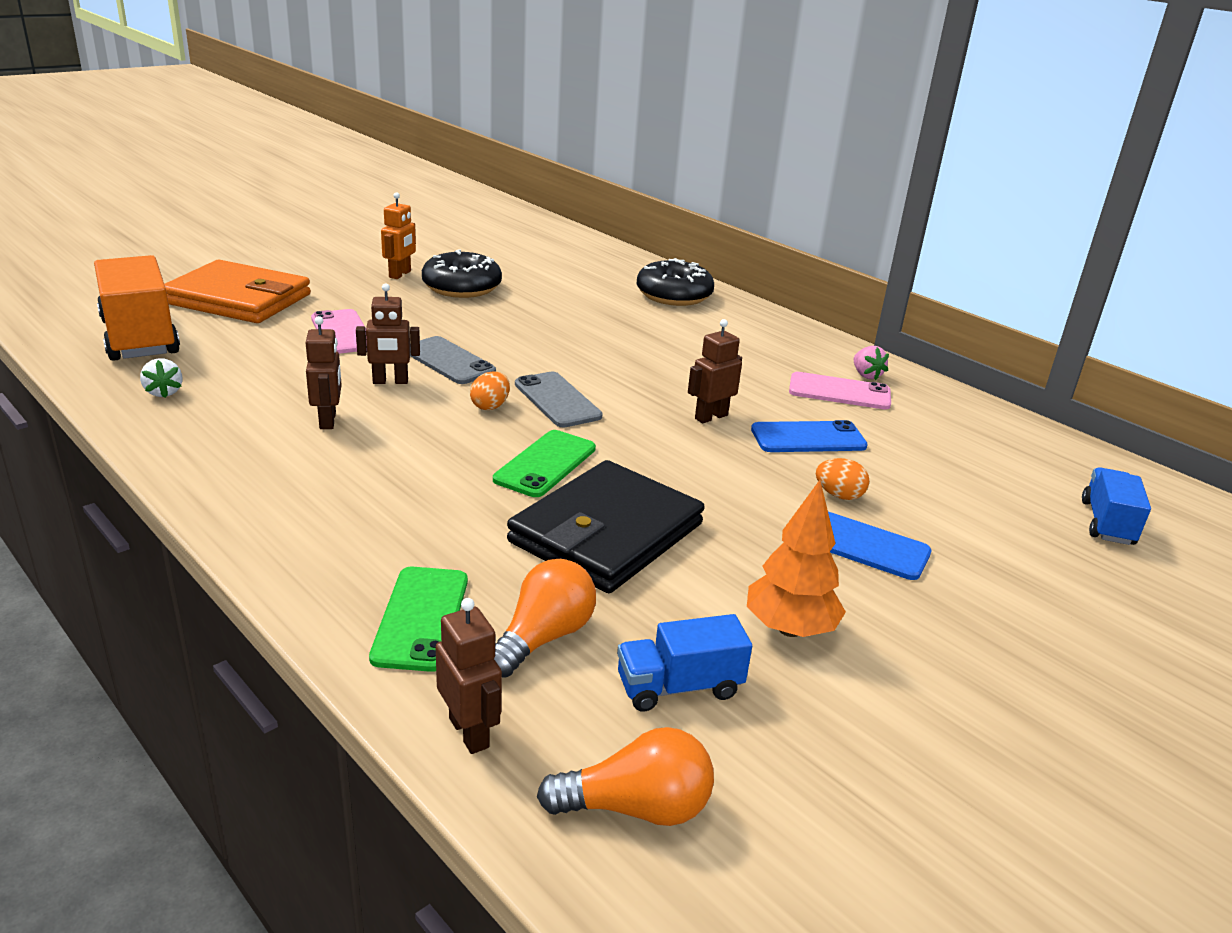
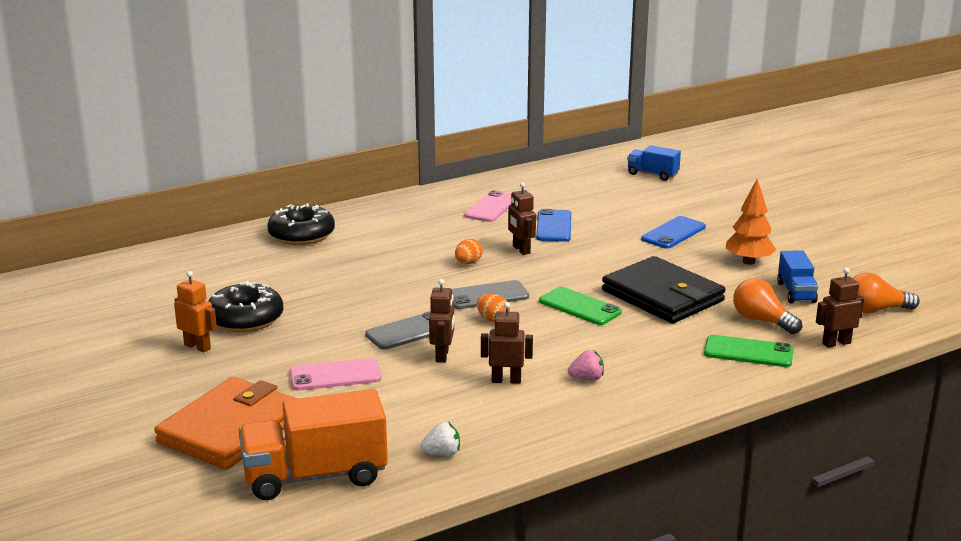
camera: 75 degrees left, 5 degrees down
orange light bulb [537,727,714,826] -> orange light bulb turned 105 degrees counterclockwise [853,272,920,313]
orange egg [816,458,869,500] -> orange egg moved to [455,239,483,264]
pink strawberry [854,346,889,380] -> pink strawberry moved to [567,350,604,381]

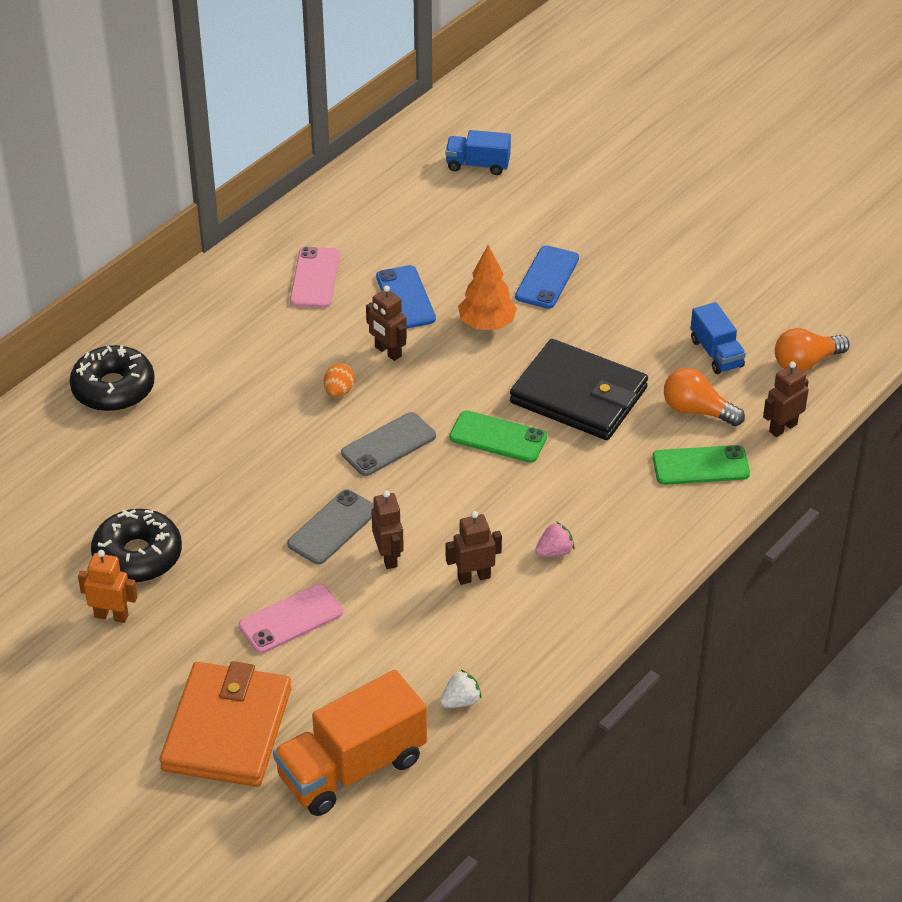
camera: 20 degrees left, 20 degrees up
orange egg [477,294,510,322] -> none
orange tree [726,178,776,265] -> orange tree moved to [458,245,517,330]

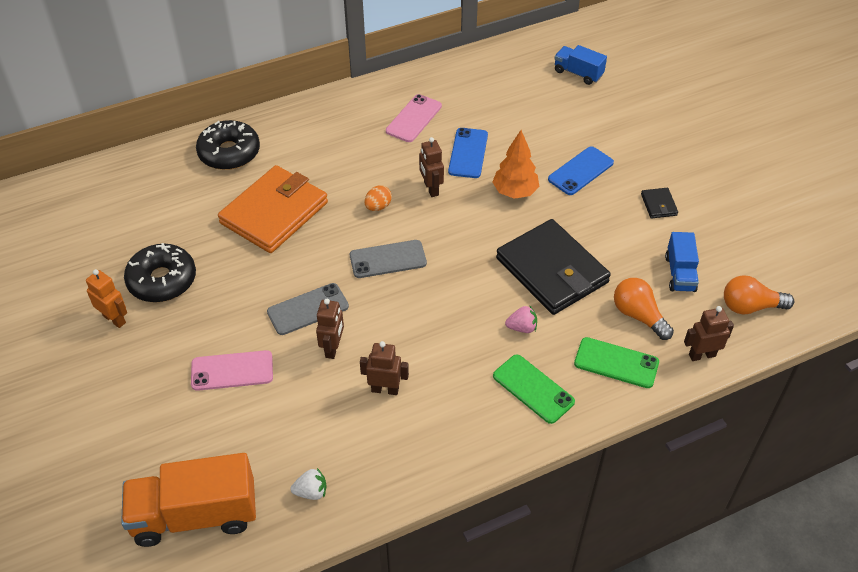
camera: 25 degrees right, 5 degrees up
orange wallet [160,661,291,787] -> orange wallet moved to [218,165,328,253]
green phone [449,410,547,463] -> green phone moved to [493,355,575,424]
pink strawberry [535,522,574,557] -> pink strawberry moved to [505,306,537,333]
none -> black wallet [641,188,678,219]

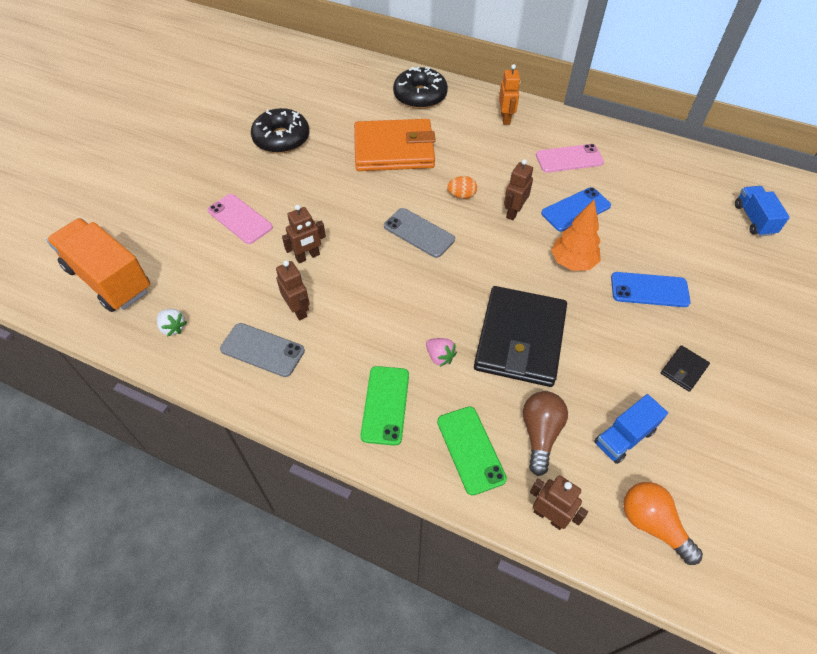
camera: 50 degrees right, 5 degrees up
orange robot [86,269,127,328] -> orange robot moved to [499,64,520,125]
grey phone [267,283,349,335] -> grey phone moved to [220,323,305,377]
orange light bulb [614,278,674,340] -> brown light bulb [523,391,568,476]

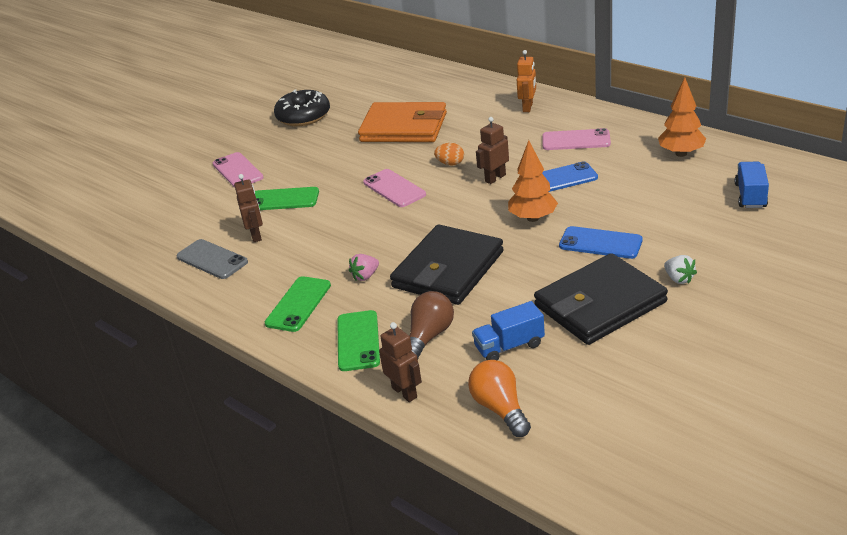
camera: 20 degrees right, 20 degrees down
orange truck [47,218,150,312] -> none
white strawberry [157,309,187,337] -> white strawberry moved to [664,255,697,284]
brown robot [282,205,326,263] -> green phone [255,187,319,210]
grey phone [384,208,455,258] -> pink phone [363,169,426,207]
black donut [393,67,448,109] -> none
pink strawberry [426,338,457,367] -> pink strawberry turned 75 degrees clockwise [349,254,379,281]
black wallet [661,345,710,392] -> black wallet [534,253,668,345], size x2.48
none -> orange tree [658,78,706,157]

